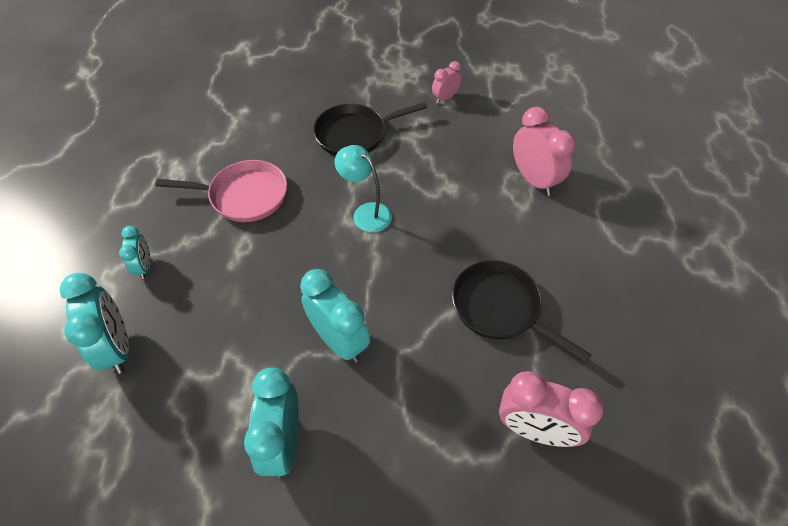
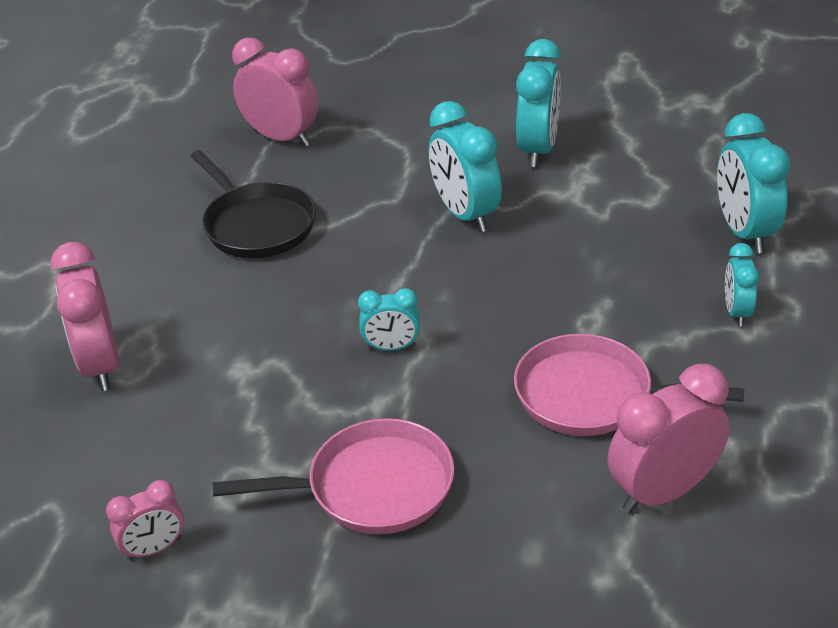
camera: 165 degrees left, 15 degrees down
black pan [313,102,428,156] -> pink pan [213,418,455,534]
turquoise lamp [335,145,392,232] -> turquoise clock [358,288,420,351]
none -> pink clock [607,364,730,513]

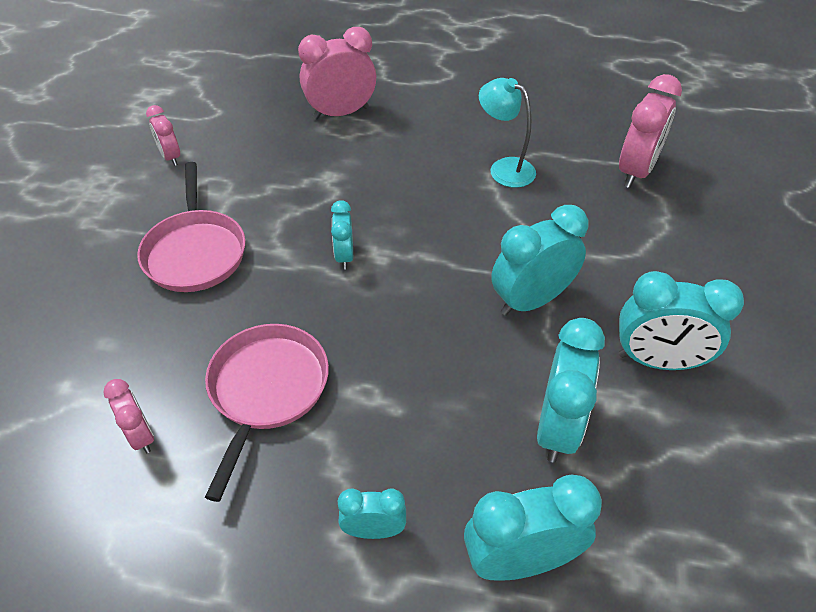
camera: 85 degrees right, 10 degrees up
black pan [191,150,316,258] -> turquoise lamp [479,78,536,188]
pink clock [607,364,730,513] -> pink clock [103,379,154,453], size x0.56
none -> turquoise clock [537,318,605,463]

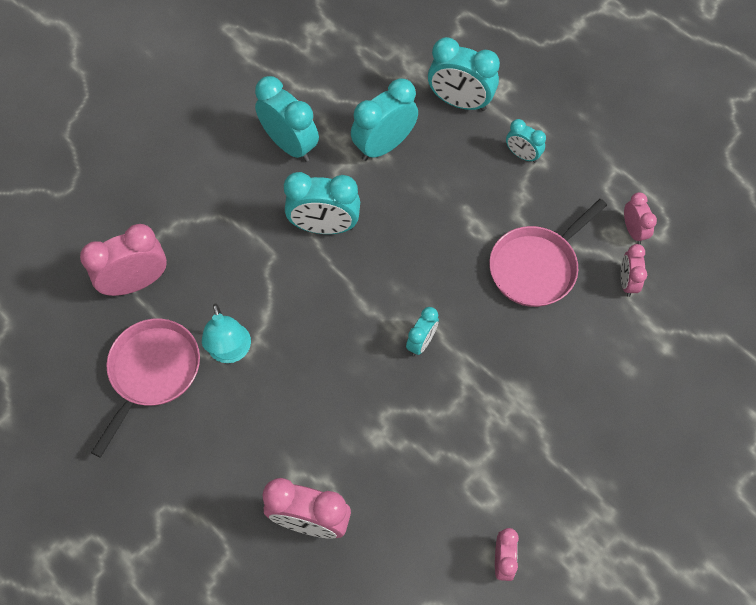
camera: 145 degrees left, 15 degrees up
pink pan [137,162,245,292] -> pink pan moved to [91,319,200,458]
none -> pink clock [624,192,657,244]

